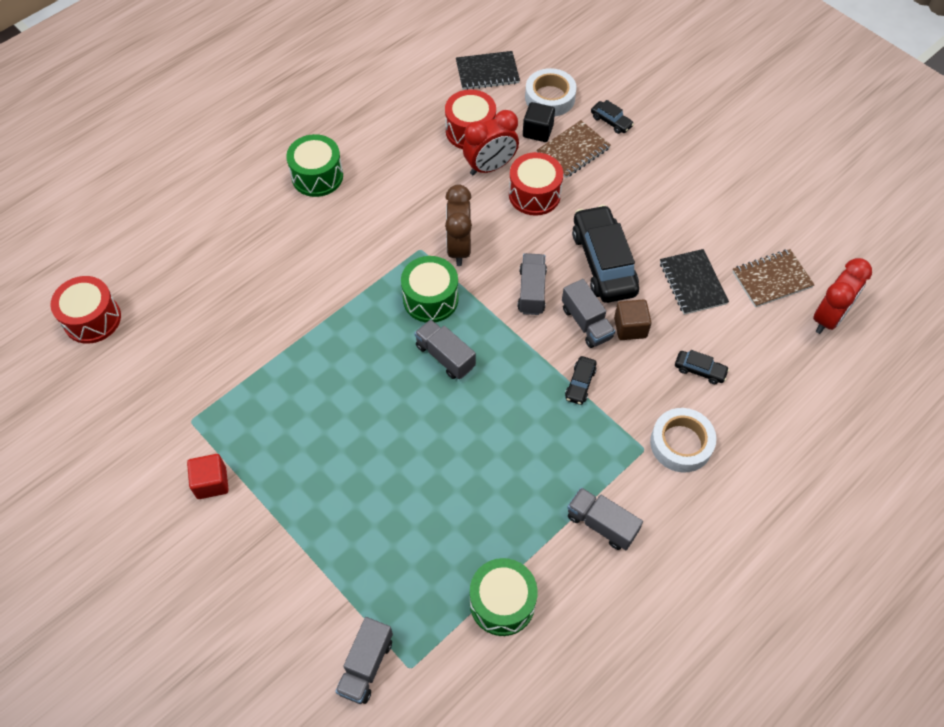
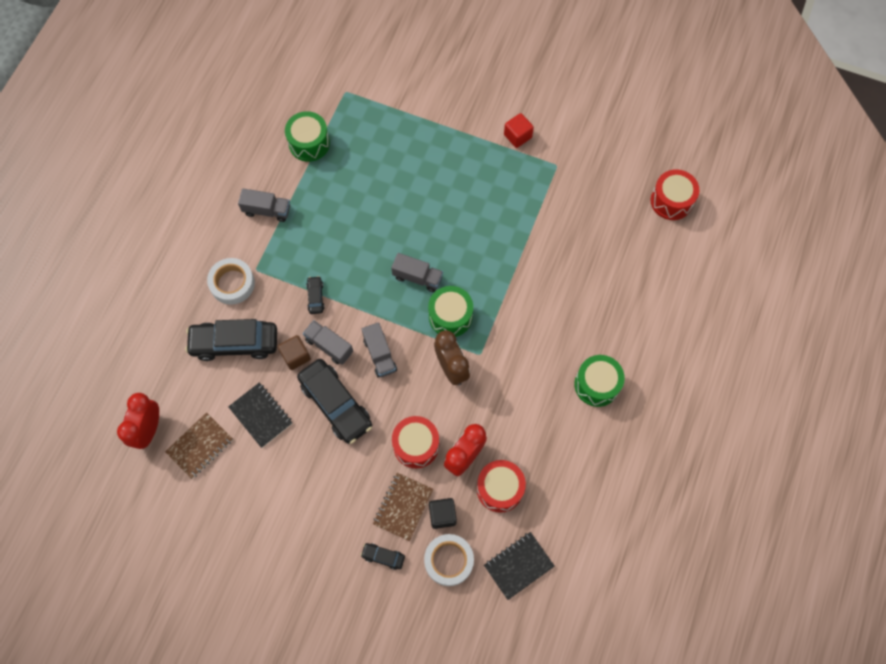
camera: 155 degrees right, 10 degrees up
grey truck [335,617,393,704] -> none
black car [675,350,729,384] -> black car [185,319,277,361], size x2.23

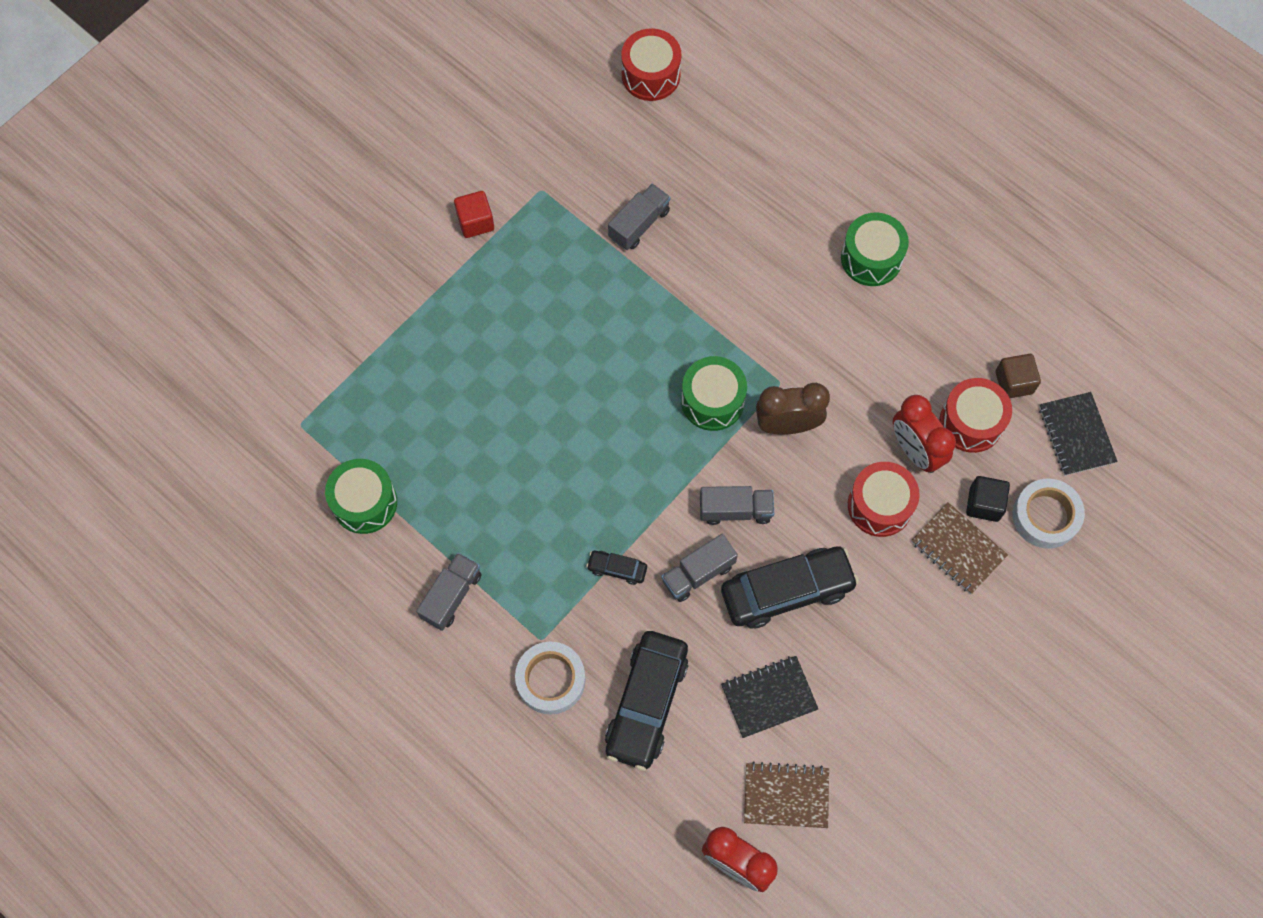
camera: 70 degrees left, 0 degrees up
brown notebook [165,412,233,479] -> brown notebook turned 60 degrees counterclockwise [744,761,829,828]
brown cube [278,335,311,370] -> brown cube moved to [995,354,1041,398]
black car [360,543,405,570] -> none
grey truck [391,253,443,292] -> grey truck moved to [608,184,671,250]

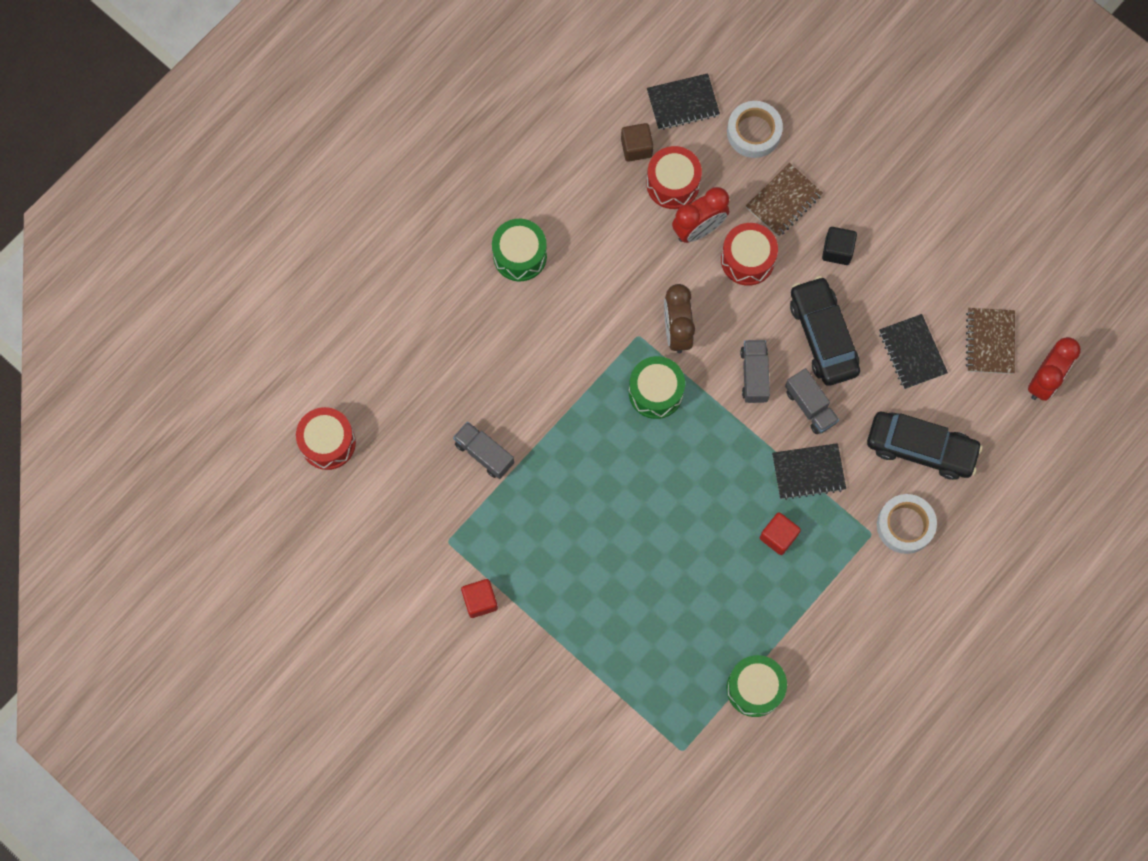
camera: 90 degrees left, 5 degrees up
grey truck [416,553,482,631] -> none
black car [586,551,647,585] -> black notebook [772,443,846,500]
black cube [966,476,1010,522] -> black cube moved to [822,227,857,265]
none -> red cube [760,512,801,555]

